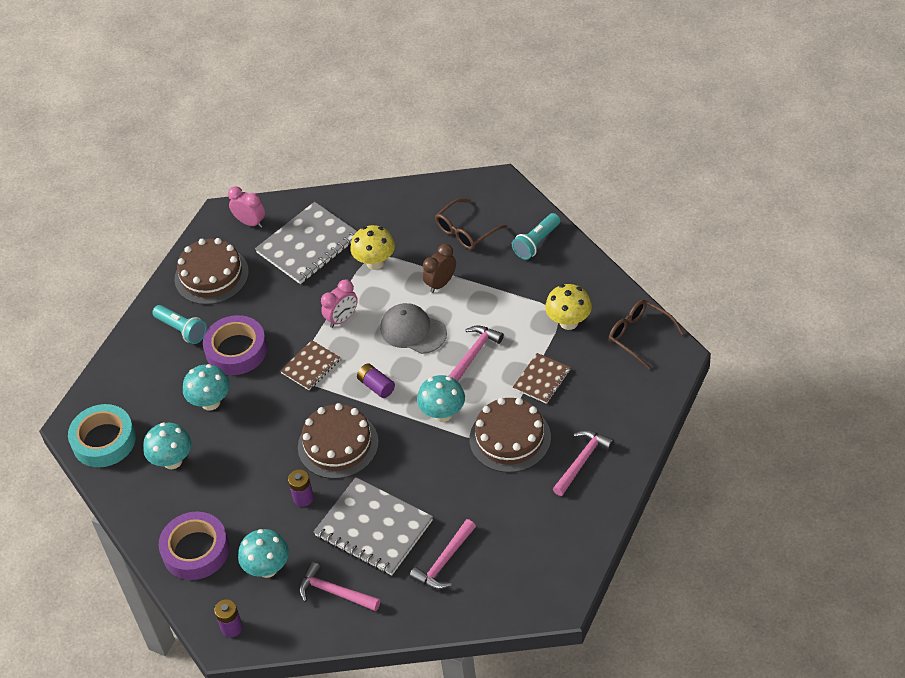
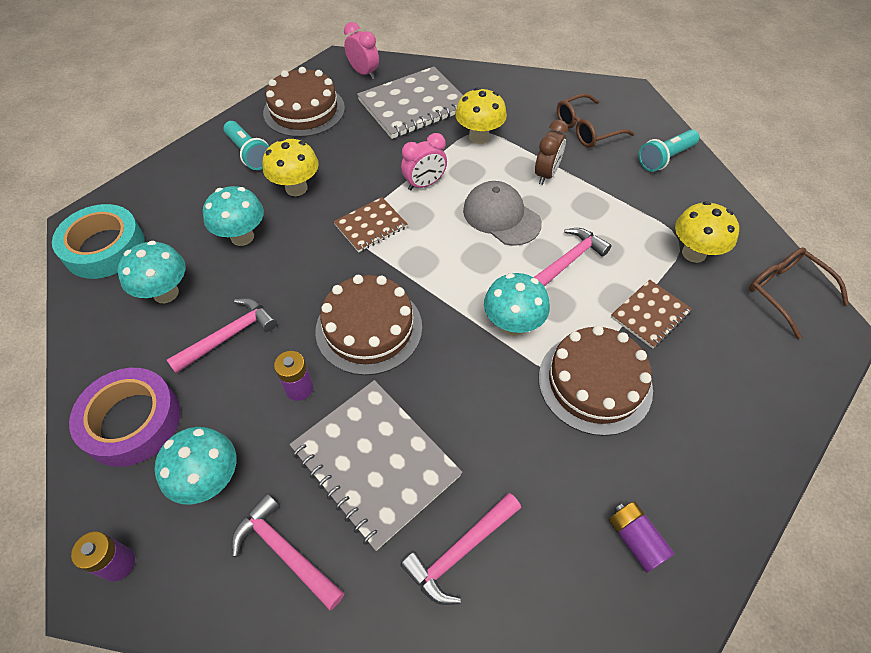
camera: 10 degrees right, 5 degrees up
purple tape [203,315,267,375] -> yellow mushroom [263,138,319,196]
purple battery [357,363,395,398] -> purple battery moved to [609,501,675,573]
brown clock [423,244,456,293] -> brown clock turned 150 degrees clockwise [535,120,568,185]
pink hammer [553,430,614,496] -> pink hammer moved to [167,298,277,373]

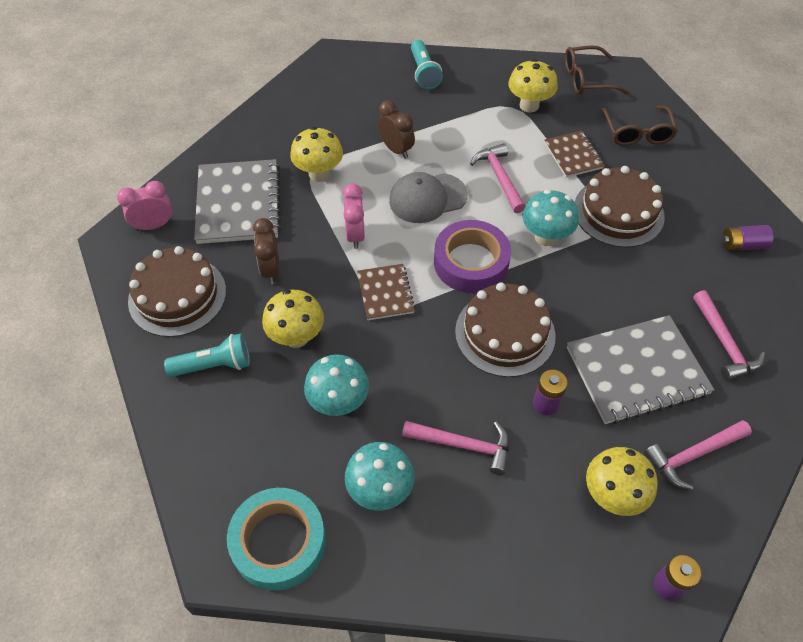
camera: 65 degrees left, 0 degrees up
purple tape [69,368,180,467] -> purple tape moved to [434,220,511,293]
turquoise mushroom [155,427,236,505] -> yellow mushroom [586,447,658,516]
pink hammer [167,298,277,373] -> pink hammer turned 120 degrees clockwise [402,421,509,475]
brown glasses [557,93,635,148] -> brown glasses moved to [601,106,678,146]
none -> brown clock [253,218,280,284]

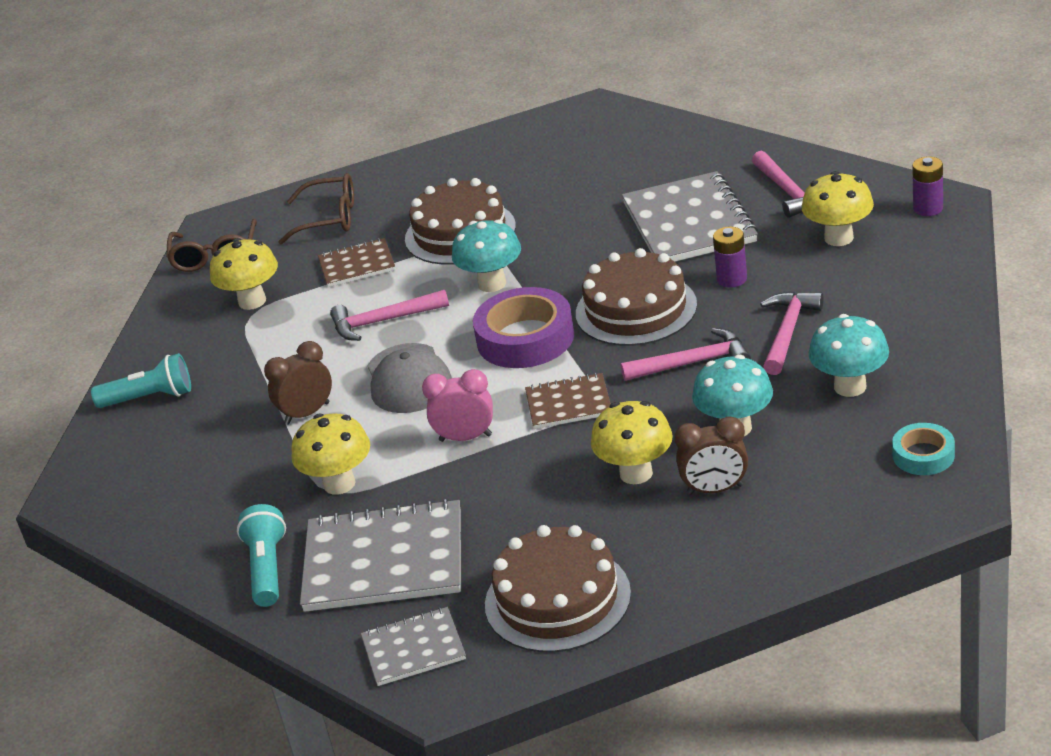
camera: 80 degrees left, 20 degrees down
pink clock [117,181,173,231] -> grey notebook [361,607,466,686]
turquoise flashlight [164,333,250,377] -> turquoise flashlight moved to [237,504,286,607]
turquoise tape [227,488,326,591] -> turquoise tape [892,423,955,475], size x0.54
brown clock [253,218,280,284] -> brown clock moved to [674,416,748,495]
pink hammer [693,290,765,381] -> pink hammer moved to [620,328,751,381]
purple battery [722,225,774,251] -> none

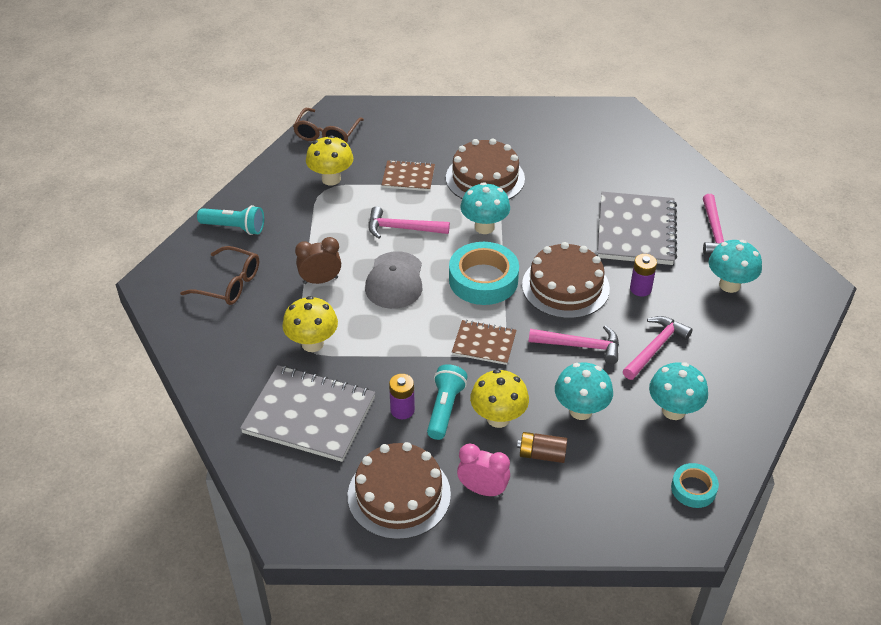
camera: 15 degrees right, 10 degrees up
turquoise flashlight [237,504,286,607] -> turquoise flashlight moved to [427,364,468,440]
brown glasses [278,173,354,245] -> brown glasses moved to [180,246,259,305]
grey notebook [361,607,466,686] -> none
pink clock [422,369,493,442] -> pink clock moved to [457,444,510,497]
purple tape [473,287,574,368] -> turquoise tape [449,242,519,305]
brown clock [674,416,748,495] -> brown battery [517,432,567,463]
yellow mushroom [802,171,874,246] -> turquoise mushroom [709,240,762,293]
purple battery [912,157,943,216] -> purple battery moved to [389,374,415,419]

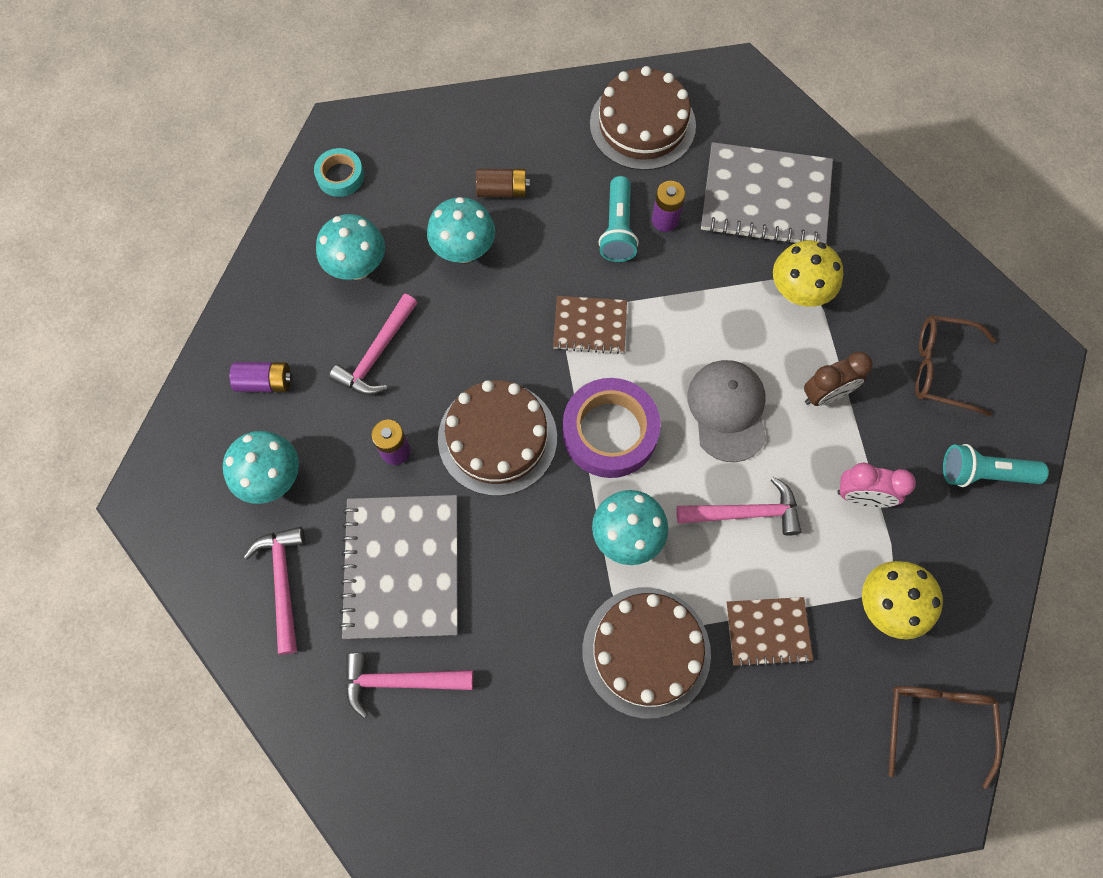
camera: 170 degrees right, 25 degrees up
turquoise tape [449,242,519,305] -> purple tape [563,378,661,478]
pink clock [457,444,510,497] -> pink clock moved to [838,462,916,508]
yellow mushroom [470,369,529,428] -> none
pink hammer [529,325,619,364] -> pink hammer moved to [345,653,473,718]
none -> purple battery [230,362,293,392]

